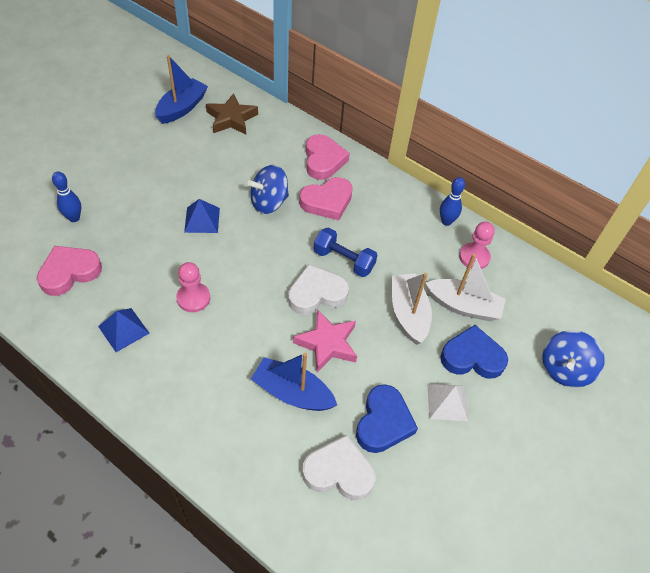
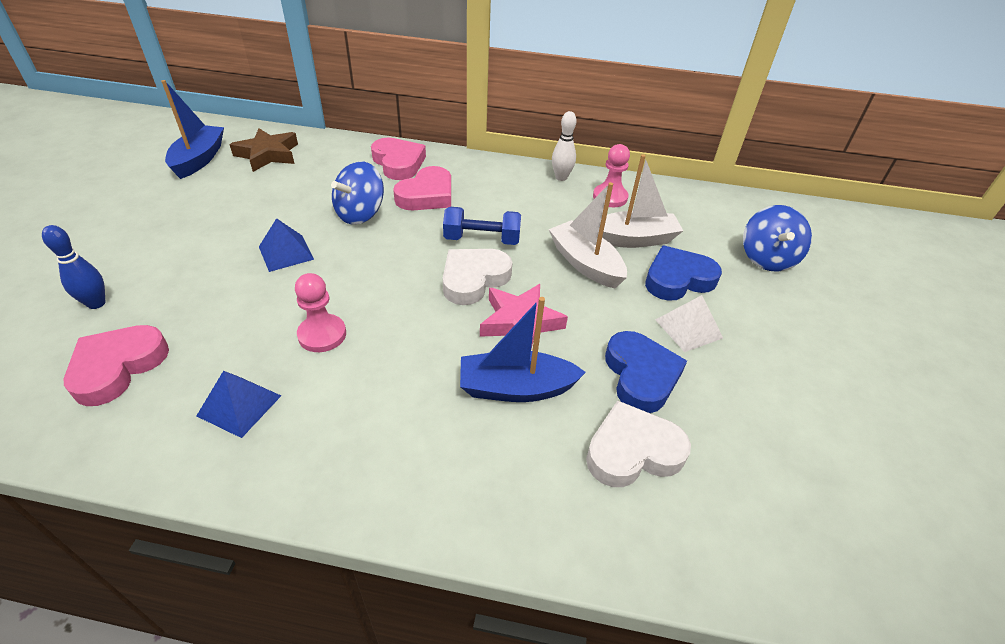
camera: 25 degrees left, 10 degrees down
blue bowling pin [440,177,465,226] -> white bowling pin [552,111,576,181]

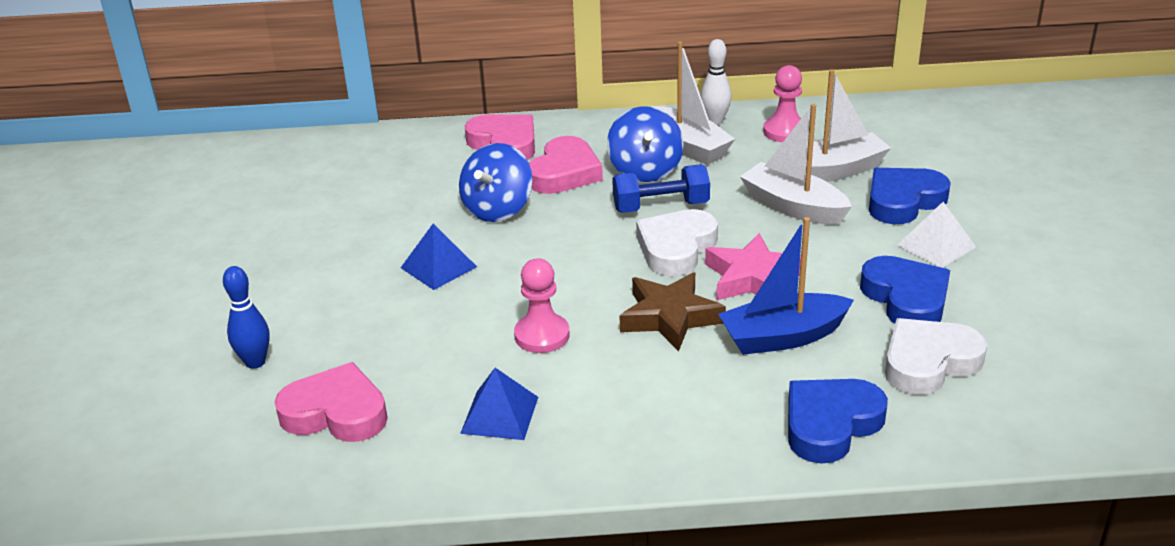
camera: 10 degrees left, 10 degrees down
pink heart [64,325,169,406] -> pink heart turned 90 degrees clockwise [274,362,388,442]
blue boat [161,80,224,179] -> none
brown star [229,128,298,172] -> brown star moved to [620,272,726,352]
blue spinning top [743,205,812,272] -> blue spinning top moved to [607,106,683,182]
none -> white boat [649,42,735,165]
none -> blue heart [788,379,888,464]

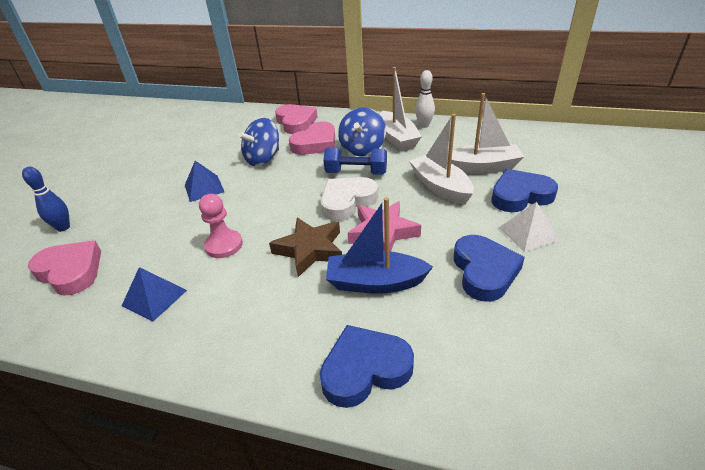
camera: 20 degrees right, 5 degrees up
pink pawn [763,65,802,142] -> none
white heart [885,318,987,395] -> none

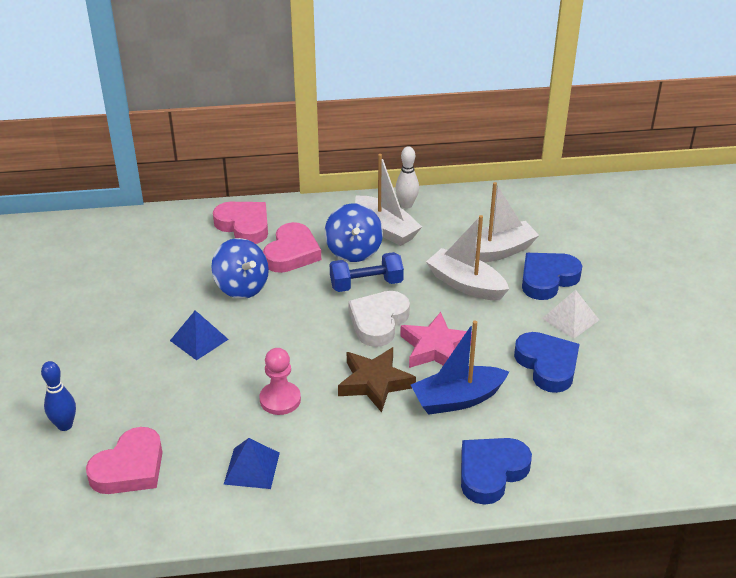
camera: 25 degrees left, 0 degrees up
pink heart [28,240,101,295] -> pink heart turned 120 degrees clockwise [86,427,163,494]
blue spinning top [238,118,279,166] -> blue spinning top turned 60 degrees counterclockwise [211,238,269,299]

